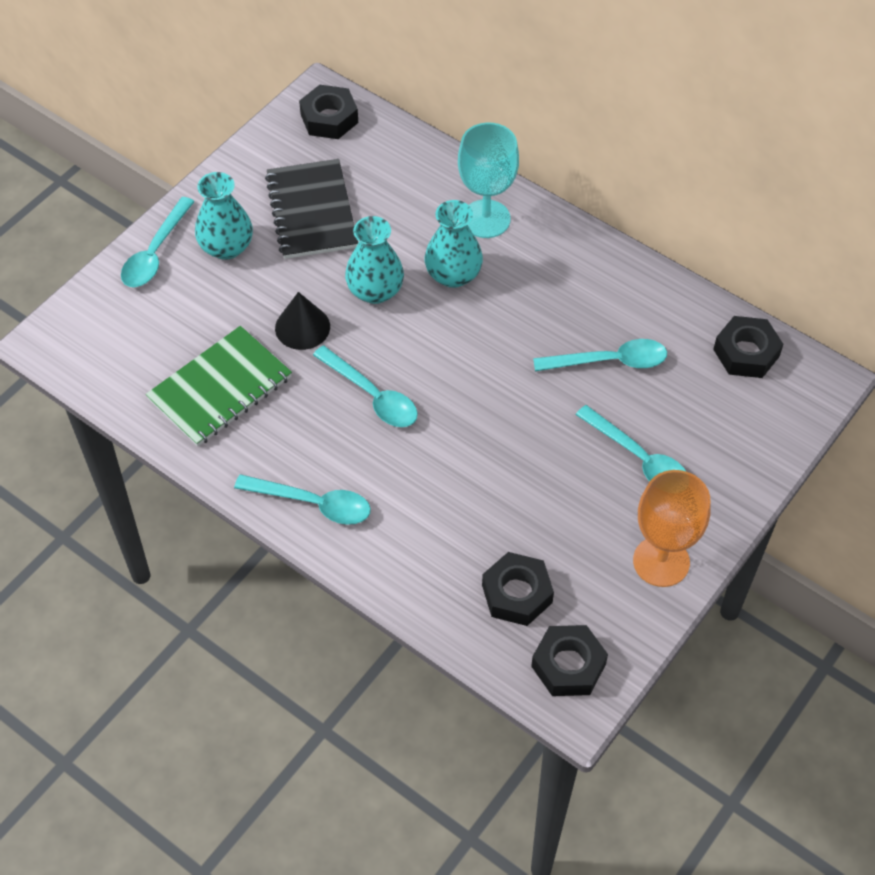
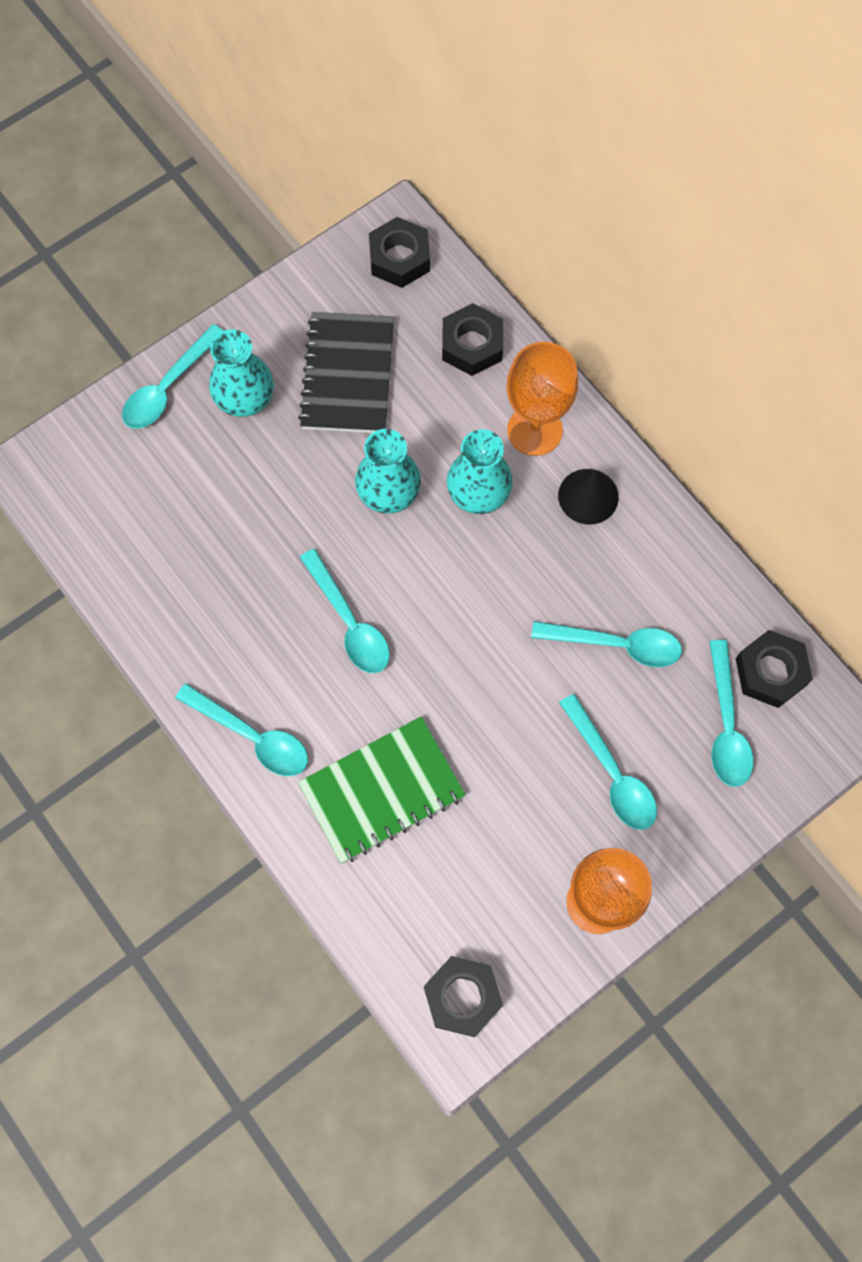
camera: 15 degrees right, 15 degrees up
green notebook [146,326,292,447] -> green notebook moved to [298,717,466,863]
black cone [275,292,330,350] -> black cone moved to [558,469,619,524]
turquoise goblet [458,123,519,238] -> orange goblet [507,342,578,456]
black nut [482,552,554,626] -> black nut moved to [442,303,503,376]
none -> turquoise spoon [709,640,753,787]

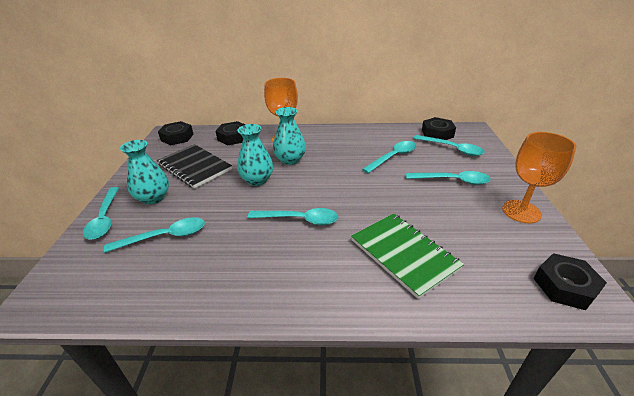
camera: 50 degrees left, 35 degrees down
turquoise spoon [176,683,308,776] -> turquoise spoon moved to [104,217,205,253]
green notebook [298,717,466,863] -> green notebook turned 45 degrees counterclockwise [351,213,464,299]
black cone [558,469,619,524] -> none

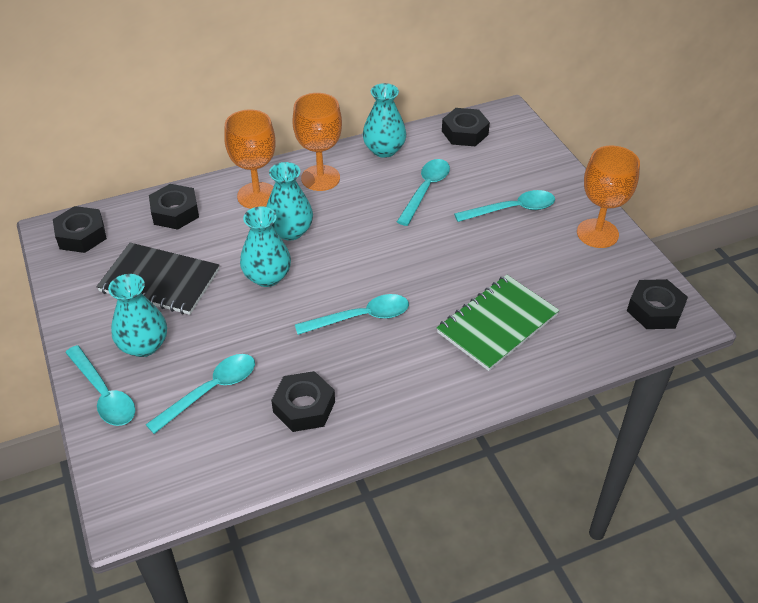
camera: 25 degrees left, 10 degrees up
green notebook [351,213,464,299] -> green notebook turned 75 degrees counterclockwise [437,275,560,371]
turquoise spoon [413,135,485,156] -> none
none -> black nut [271,371,335,432]
none -> orange goblet [292,93,342,191]
none -> turquoise vase [362,83,406,158]

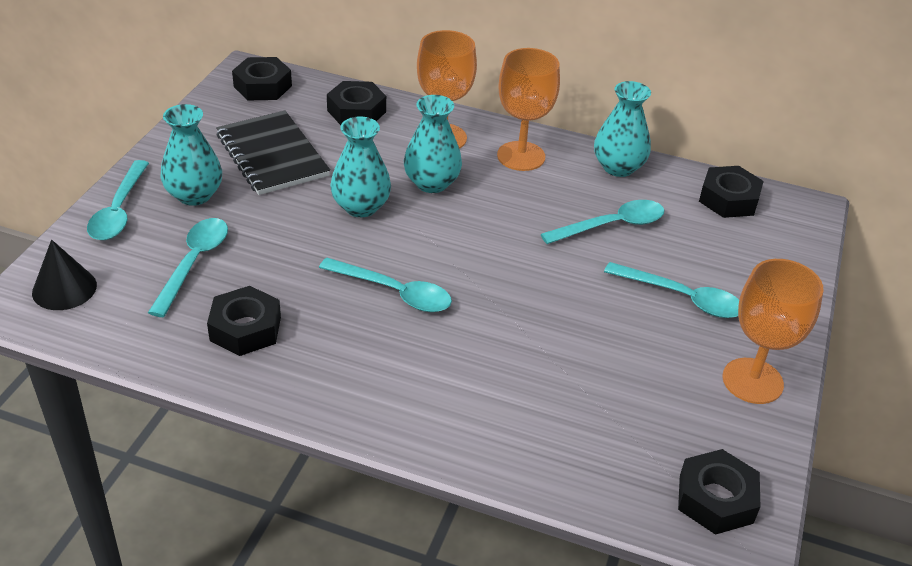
camera: 40 degrees right, 5 degrees down
turquoise spoon [145,354,255,434] -> turquoise spoon turned 75 degrees counterclockwise [148,218,228,317]
green notebook [437,275,560,371] -> none
none -> black cone [32,240,97,310]

